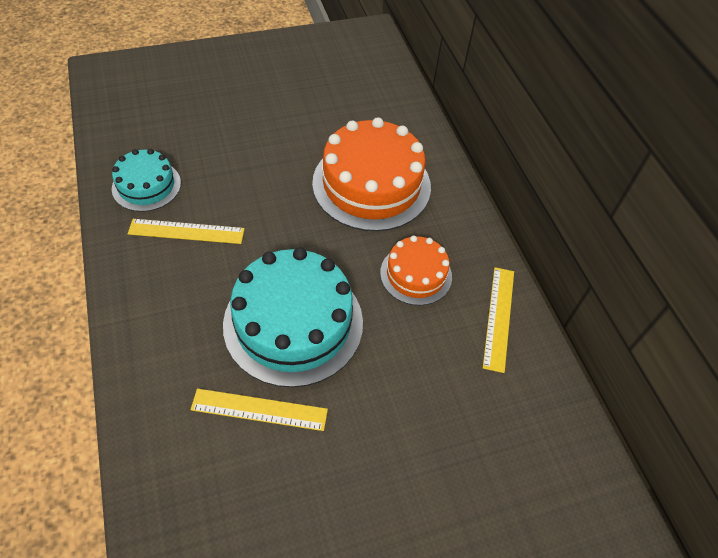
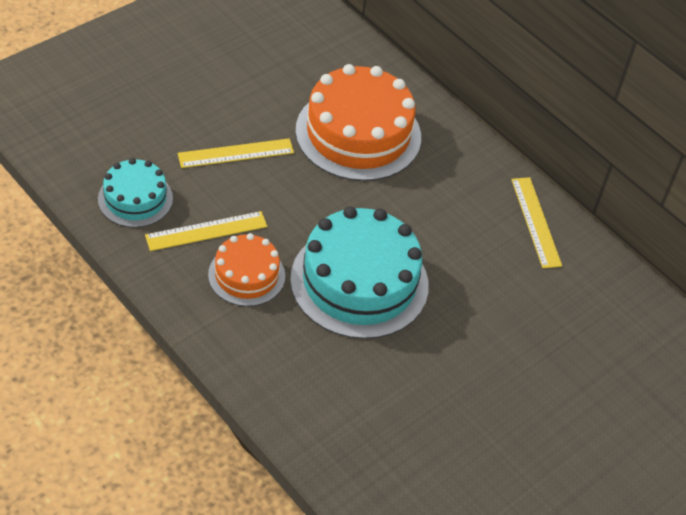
camera: 25 degrees left, 5 degrees down
yellow ruler [190,389,328,431] -> yellow ruler moved to [178,138,294,168]
orange cake [380,235,452,306] -> orange cake moved to [208,233,285,306]

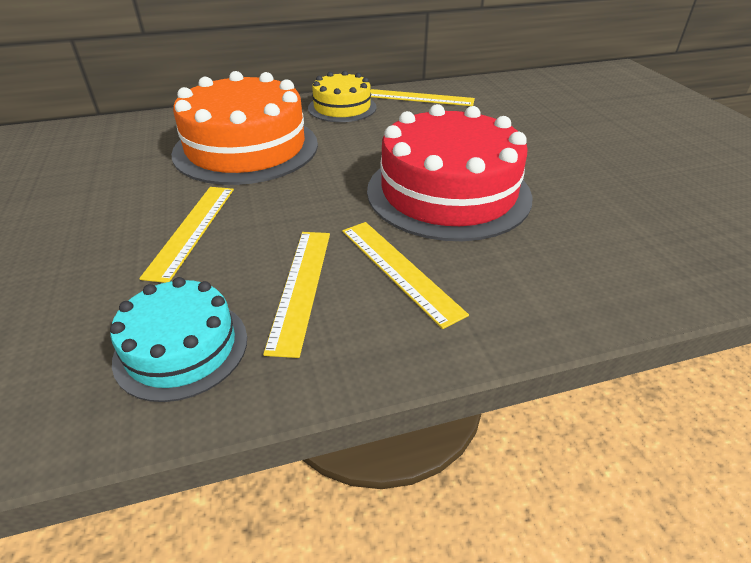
camera: 60 degrees left, 10 degrees down
orange cake [208,233,285,306] -> yellow ruler [342,222,469,329]
turquoise cake [290,206,429,339] -> red cake [367,104,533,241]
none -> yellow cake [308,71,377,122]

